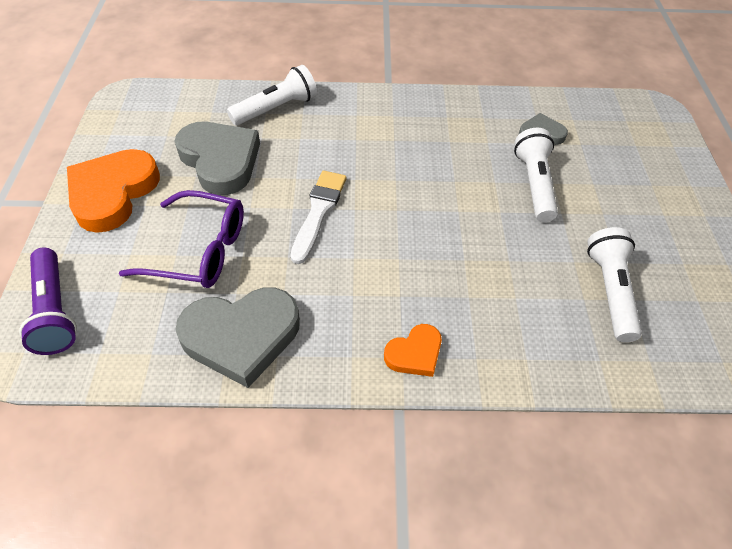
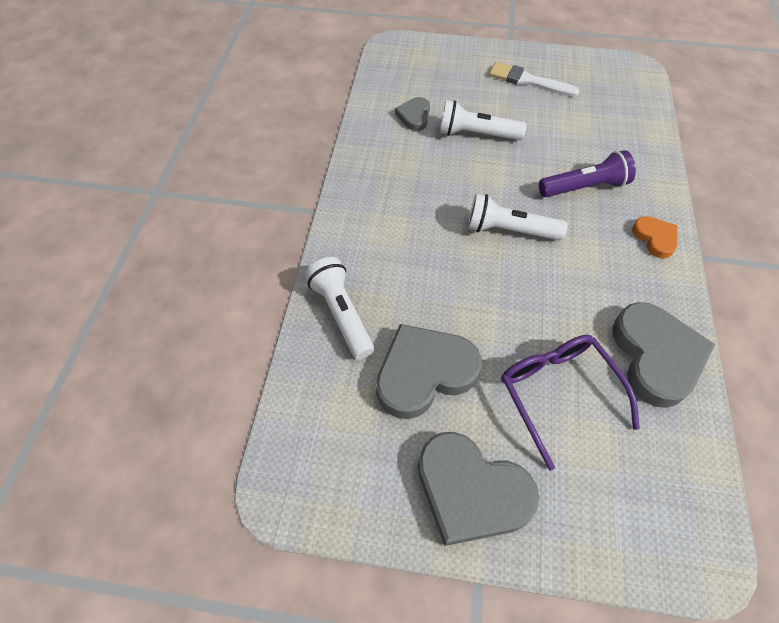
camera: 80 degrees left, 5 degrees up
purple flashlight [19,248,77,355] -> purple flashlight moved to [539,150,636,197]
orange heart [67,149,160,233] -> grey heart [418,432,539,546]
purple glasses [119,190,244,288] -> purple glasses turned 45 degrees counterclockwise [501,335,640,470]
white brush [290,171,346,264] -> white brush moved to [489,62,580,97]
white flashlight [587,227,642,342] -> white flashlight moved to [468,194,568,241]

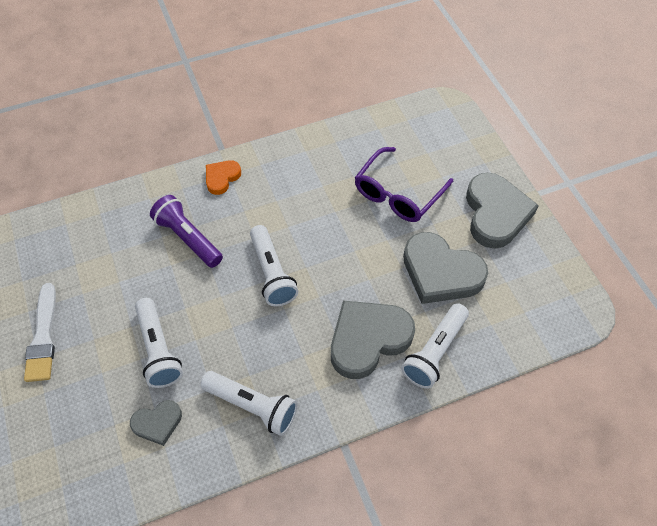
camera: 120 degrees left, 0 degrees up
grey heart [612,302,715,408] -> grey heart moved to [331,301,415,379]
none -> white flashlight [200,371,298,436]

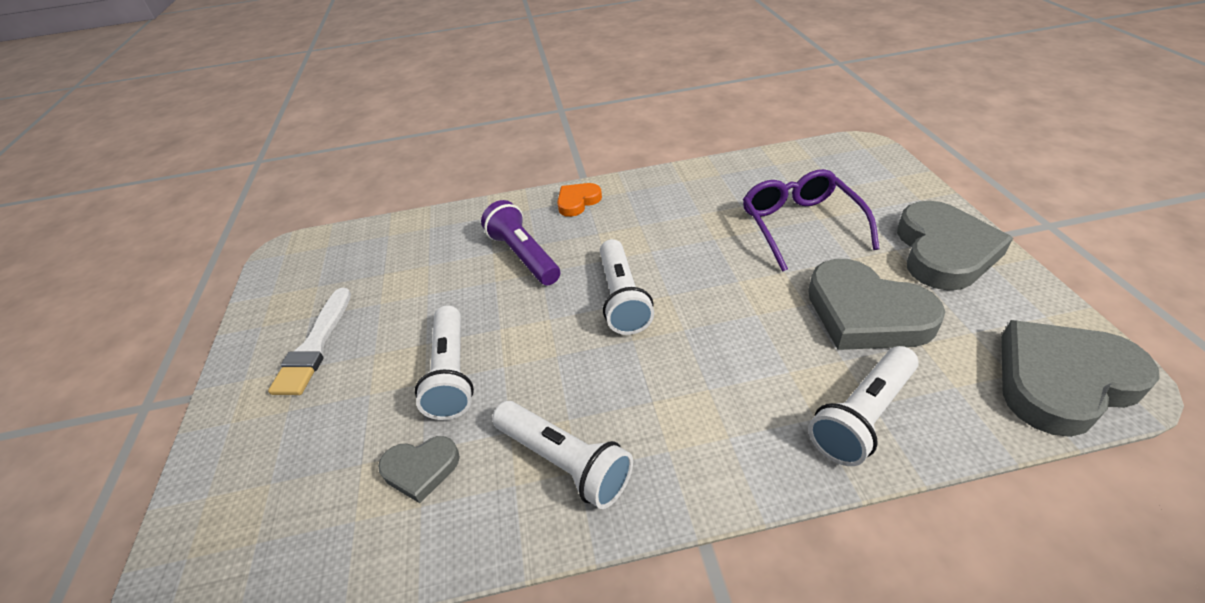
camera: 15 degrees right, 15 degrees down
grey heart [331,301,415,379] -> grey heart moved to [1001,320,1160,437]
purple glasses [355,147,453,222] -> purple glasses turned 120 degrees clockwise [743,169,880,272]

